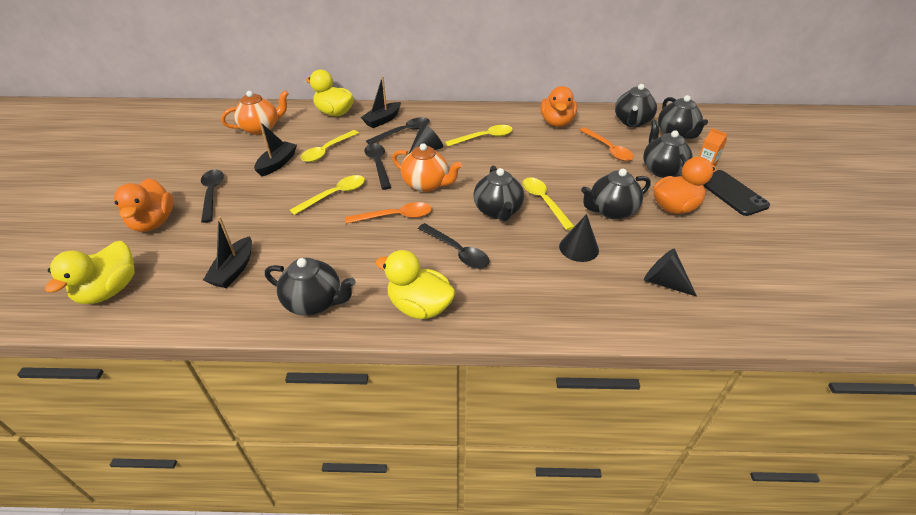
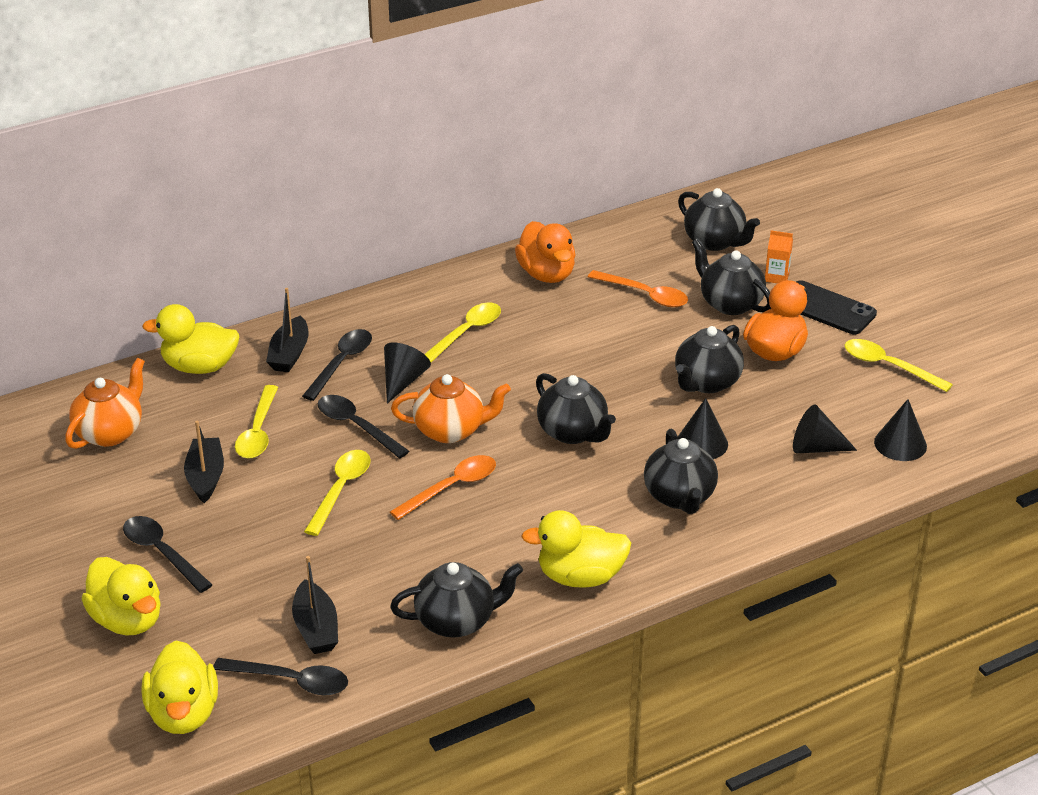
camera: 30 degrees left, 5 degrees down
orange duck [114,178,174,232] -> yellow duck [82,557,161,636]
black spoon [418,223,490,269] -> black spoon moved to [213,658,348,695]
yellow spoon [522,177,575,230] -> yellow spoon moved to [845,339,953,392]
black teapot [615,84,657,127] -> black teapot moved to [644,429,718,514]
none -> black cone [874,399,927,461]

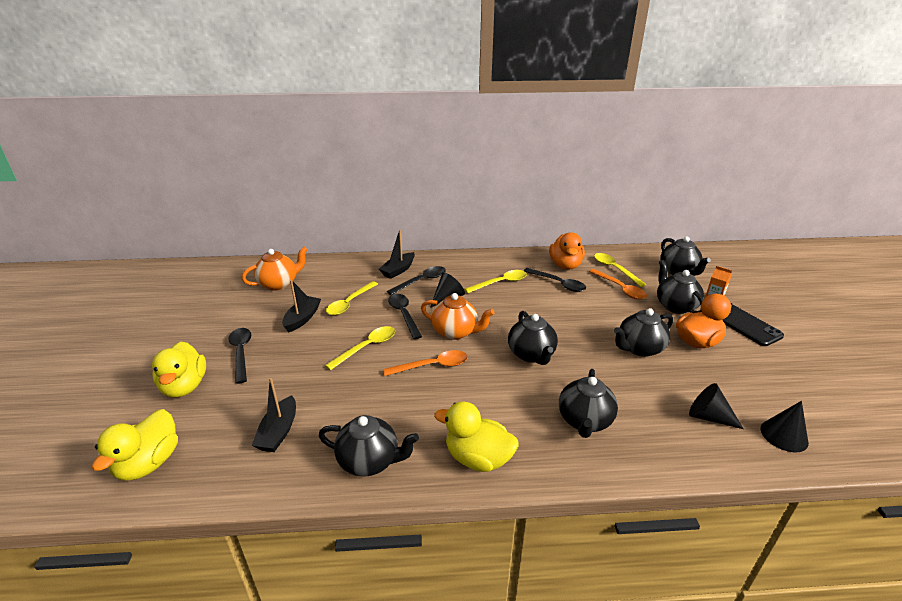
camera: 25 degrees right, 5 degrees down
yellow duck [142,304,239,374] -> none
black spoon [213,658,348,695] -> black spoon moved to [523,268,586,292]
black cone [678,398,728,459] -> none
yellow spoon [845,339,953,392] -> yellow spoon moved to [594,253,646,287]

